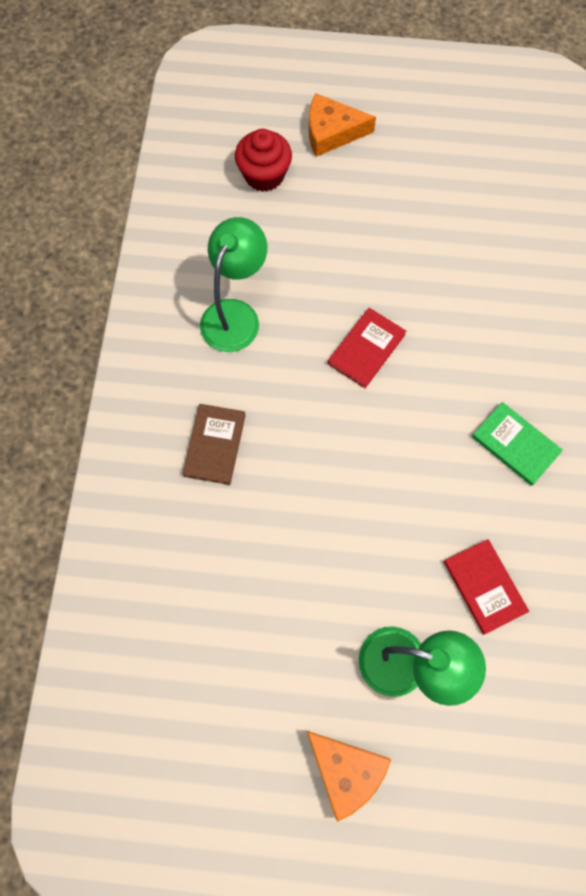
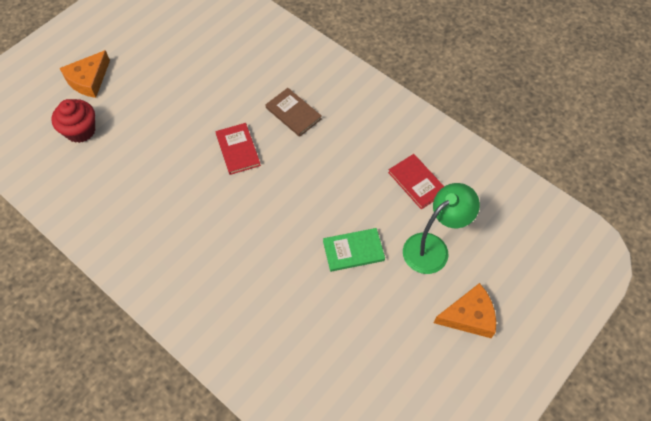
camera: 55 degrees left, 10 degrees down
brown book [183,404,246,485] -> brown book moved to [265,88,322,137]
green lamp [200,217,267,352] -> none
red book [444,539,529,635] -> red book turned 45 degrees clockwise [388,154,444,209]
green book [472,402,563,486] -> green book moved to [323,228,385,272]

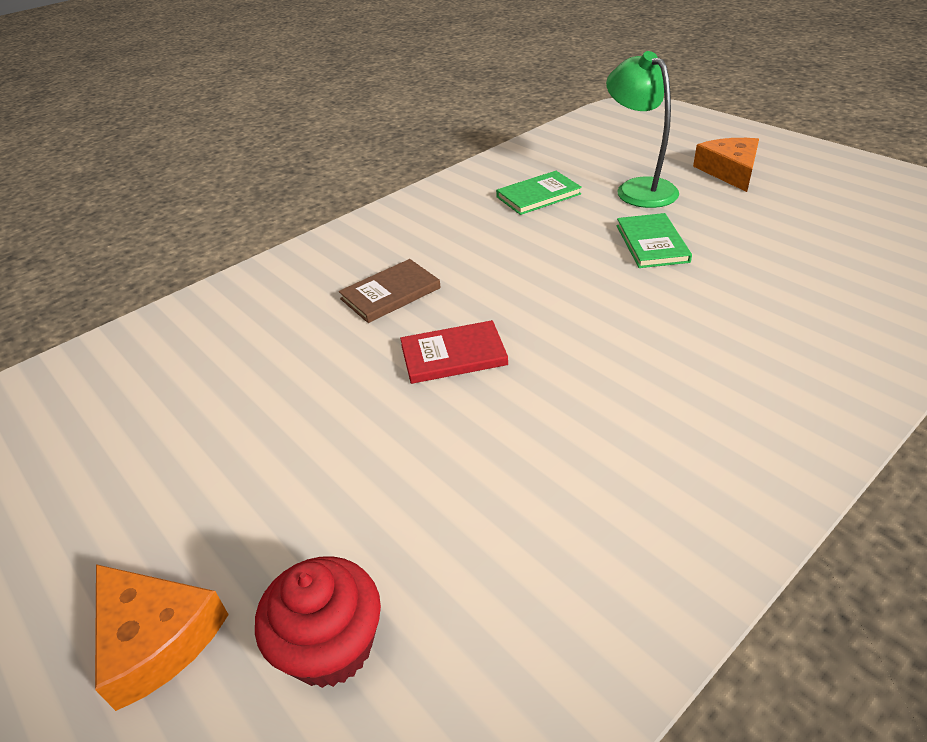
camera: 80 degrees left, 20 degrees down
red book [388,154,444,209] -> green book [496,171,582,215]

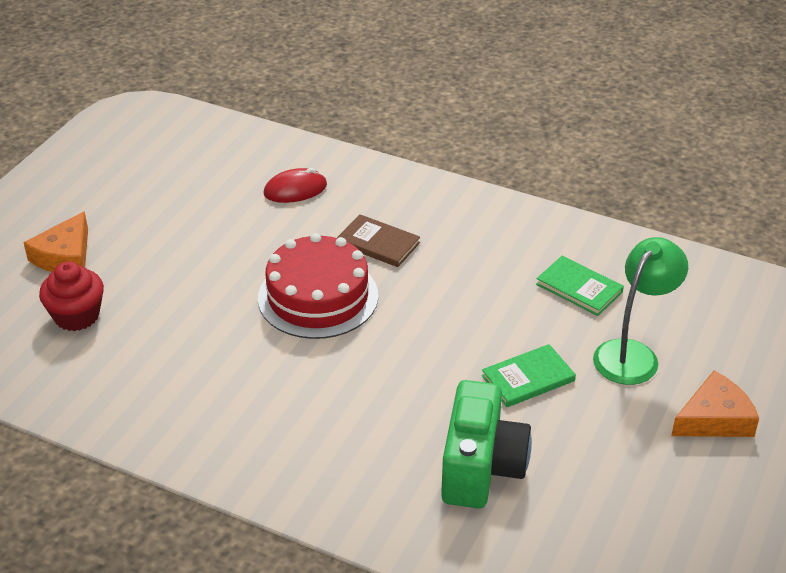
camera: 65 degrees right, 0 degrees up
red book [400,320,508,384] -> red cake [258,233,378,339]
none -> red mouse [264,168,327,203]
none -> green camera [441,380,532,508]

